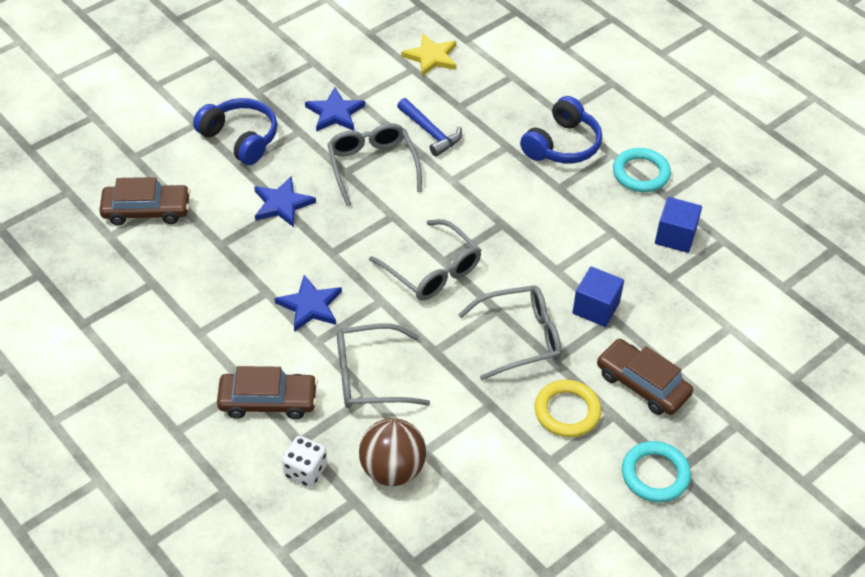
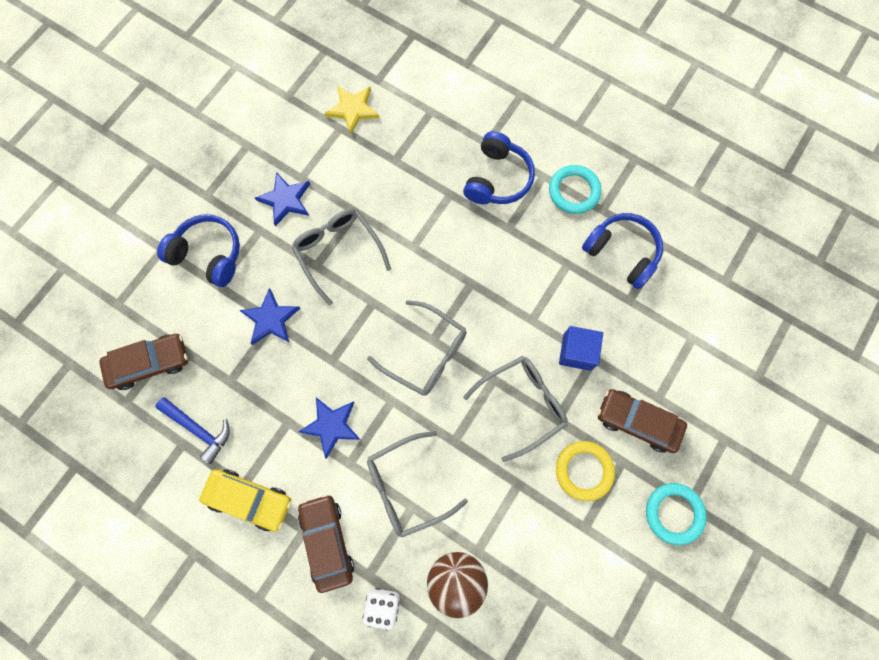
camera: 15 degrees left, 25 degrees up
brown car [217,366,318,419] -> brown car turned 90 degrees counterclockwise [298,494,354,593]
blue hammer [397,98,462,157] -> blue hammer moved to [155,397,230,464]
blue cube [655,197,702,253] -> blue headphones [582,213,663,289]
none -> yellow car [199,469,291,532]

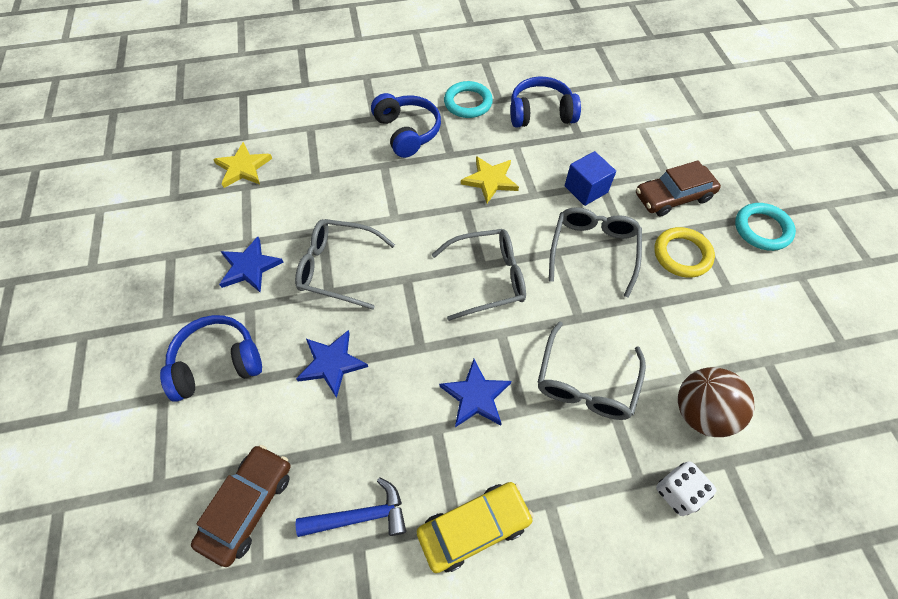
camera: 45 degrees left, 15 degrees down
brown car [298,494,354,593] -> none
none -> yellow star [461,156,519,203]

